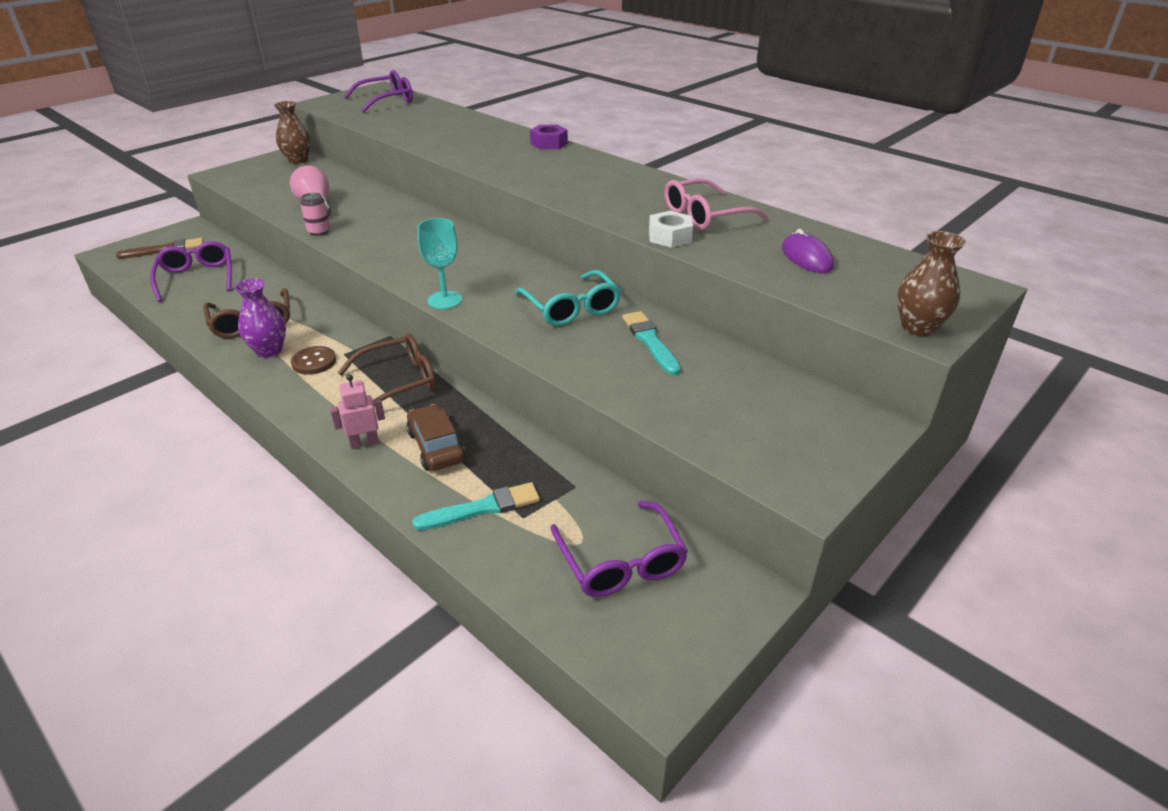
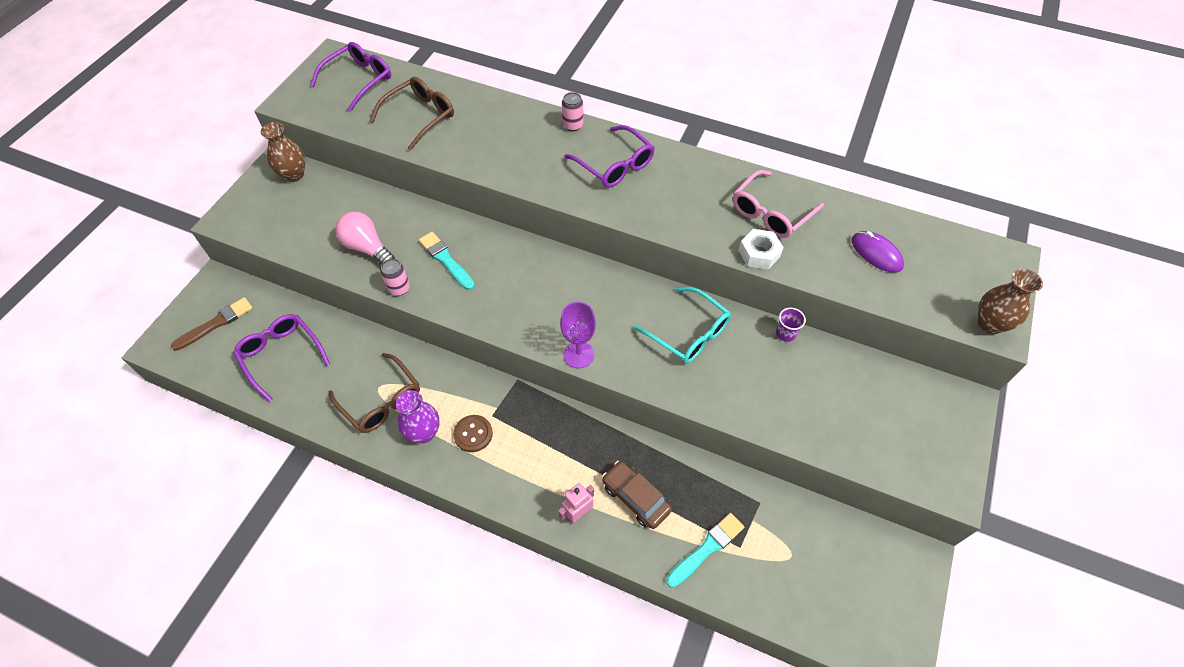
camera: 20 degrees left, 20 degrees up
brown glasses [338,334,436,406] -> brown glasses moved to [370,77,454,151]
turquoise goblet [417,218,462,309] -> purple goblet [560,302,596,368]
purple nut [530,124,568,149] -> pink can [562,92,583,131]
purple glasses [551,501,688,597] -> purple glasses moved to [564,125,655,188]
turquoise brush [622,311,681,375] -> turquoise brush moved to [419,232,475,290]
none -> purple cup [776,308,806,342]

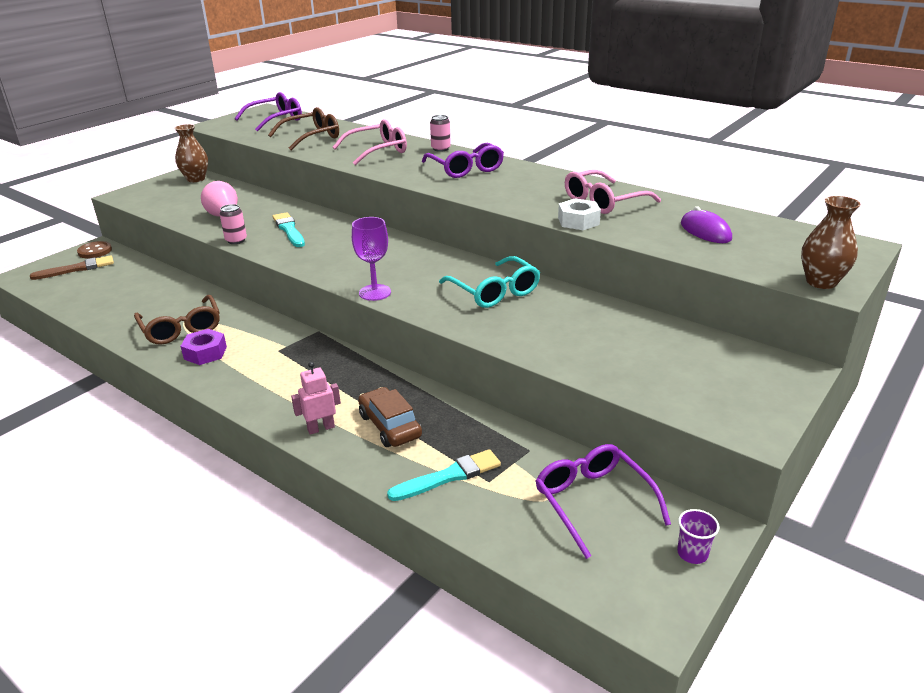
camera: 15 degrees right, 25 degrees down
purple glasses [233,314,330,402] -> purple glasses moved to [536,444,671,559]
purple vase [396,390,440,443] -> purple nut [181,329,227,365]
brown button [453,415,493,452] -> brown button moved to [77,241,112,258]
purple cup [776,308,806,342] -> purple cup moved to [677,509,719,564]
none -> pink glasses [333,119,407,165]

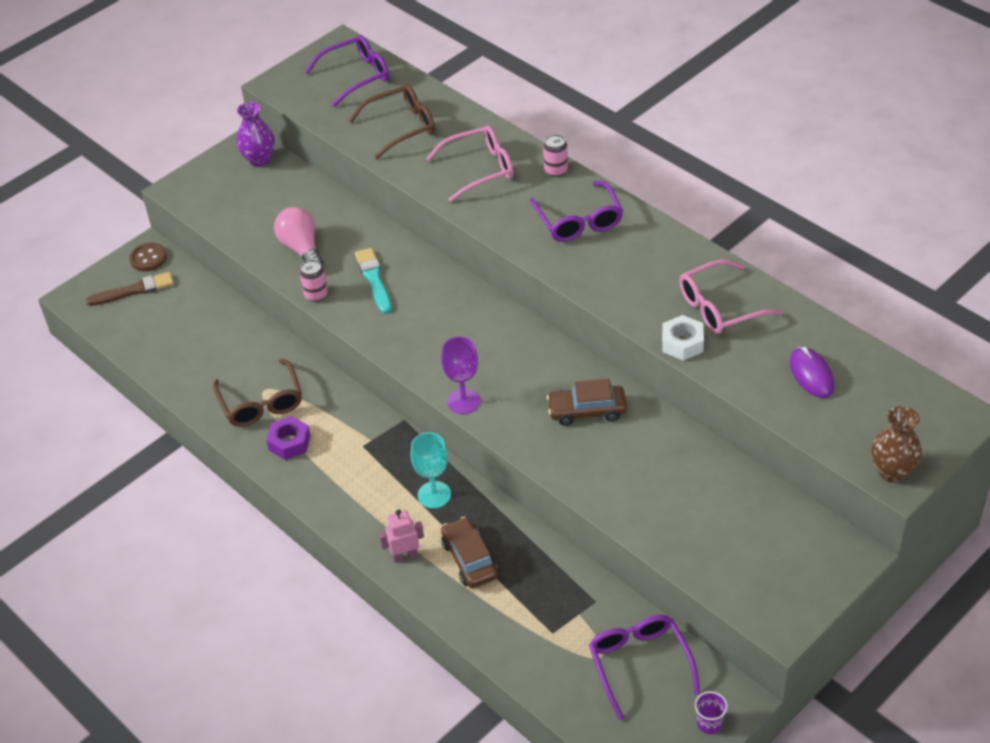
camera: 10 degrees right, 15 degrees up
brown vase [174,124,208,182] -> purple vase [237,102,275,167]
turquoise brush [387,449,501,501] -> none
turquoise glasses [439,256,540,308] -> brown car [547,379,627,426]
none -> turquoise goblet [410,432,451,508]

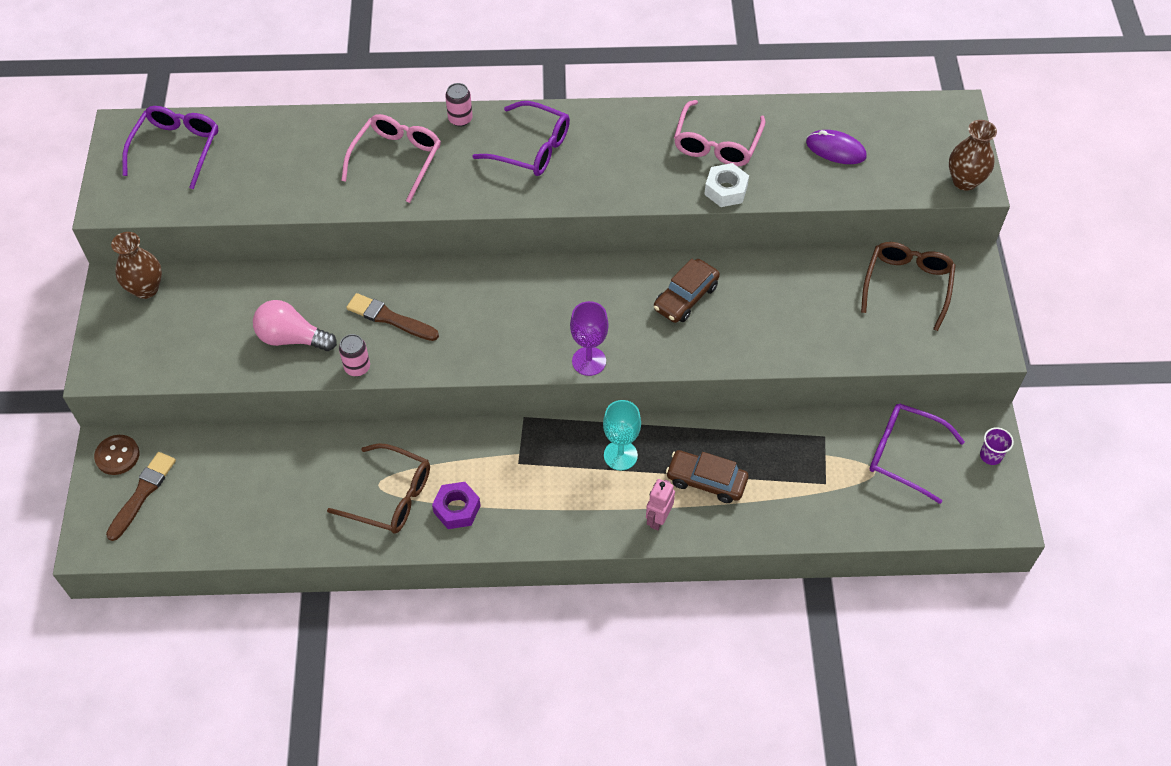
camera: 50 degrees left, 10 degrees up
purple vase [237,102,275,167] -> brown vase [111,232,162,299]
brown glasses [348,84,435,159] -> brown glasses moved to [861,242,956,331]
turquoise brush [355,248,392,314] -> brown brush [346,293,439,341]

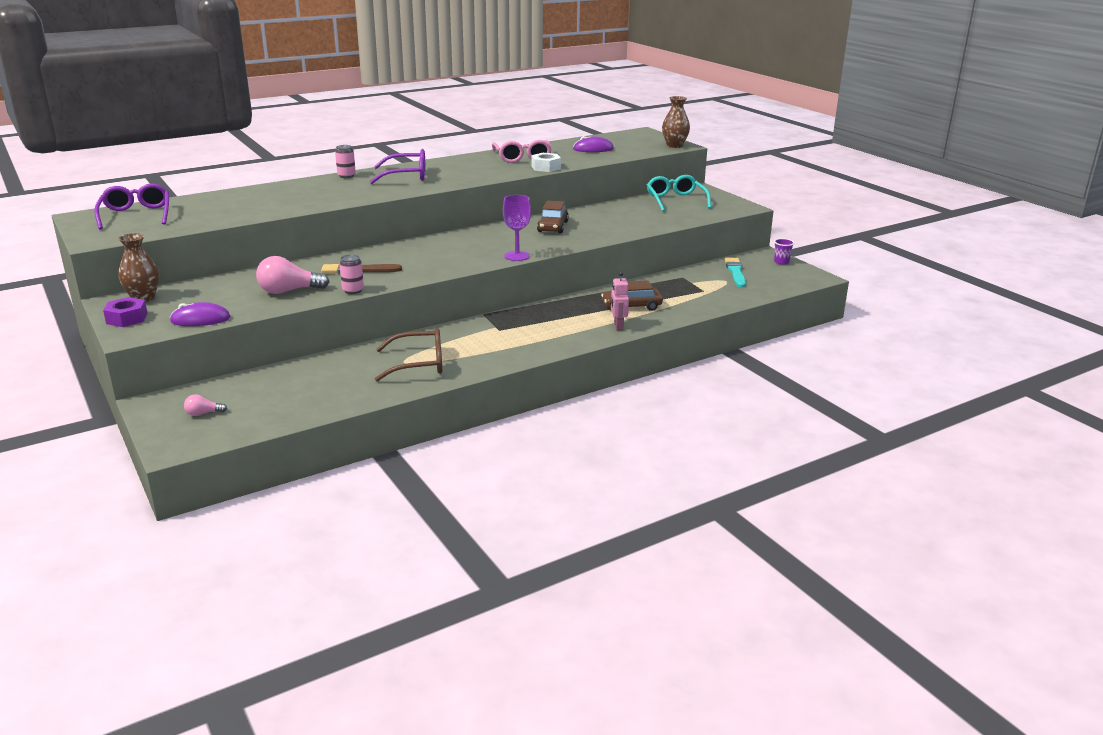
camera: 30 degrees left, 30 degrees down
brown button [94,435,140,475] -> none
brown brush [106,452,176,541] -> pink light bulb [184,394,227,416]
pink glasses [341,114,441,203] -> none
purple nut [432,482,481,529] -> purple nut moved to [103,297,148,327]
turquoise goblet [603,400,641,470] -> none
brown glasses [861,242,956,331] -> turquoise glasses [647,175,711,212]
purple glasses [869,403,965,504] -> turquoise brush [725,258,746,287]
none -> purple mouse [170,302,231,326]

